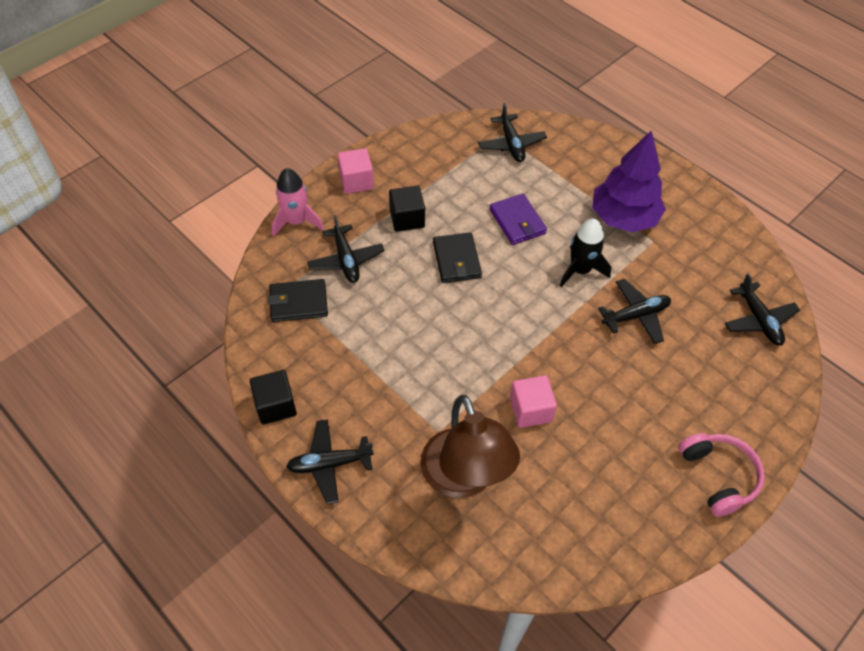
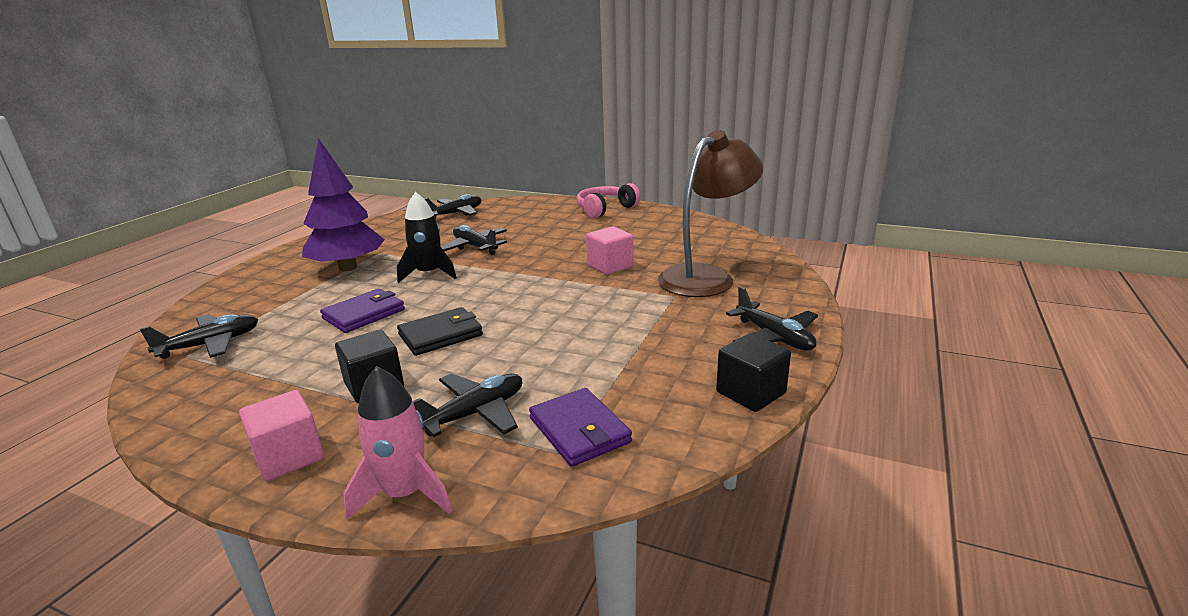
camera: 110 degrees left, 30 degrees down
black wallet [268,279,328,322] -> purple wallet [529,388,632,467]

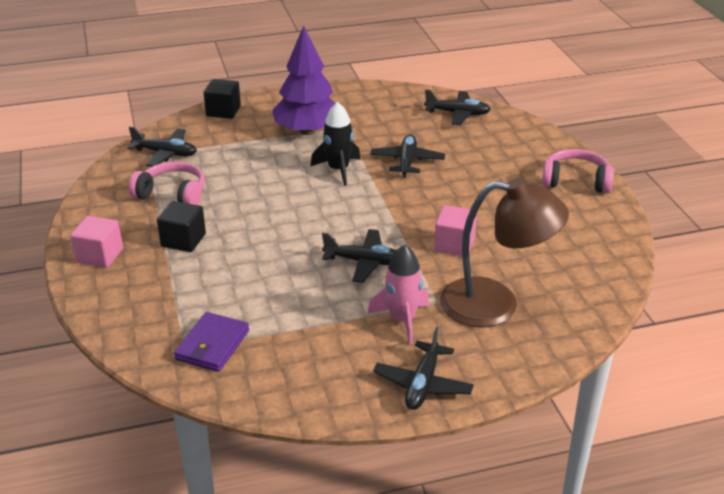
camera: 50 degrees right, 10 degrees up
purple wallet [320,288,405,333] -> none
pink rocket [343,366,452,520] -> pink rocket moved to [368,244,429,345]
black wallet [397,307,483,356] -> none
black plane [413,373,522,437] -> black plane moved to [322,229,396,283]
black cube [716,333,791,412] -> black cube moved to [204,79,241,119]
none -> pink headphones [128,161,205,205]

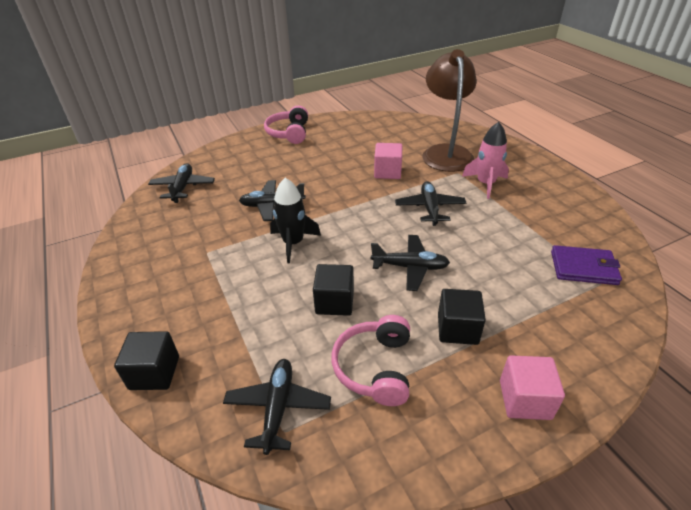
camera: 100 degrees left, 5 degrees up
purple tree [272,25,335,135] -> none
black plane [373,327,474,410] -> black plane moved to [371,235,450,291]
none -> black cube [313,264,354,316]

